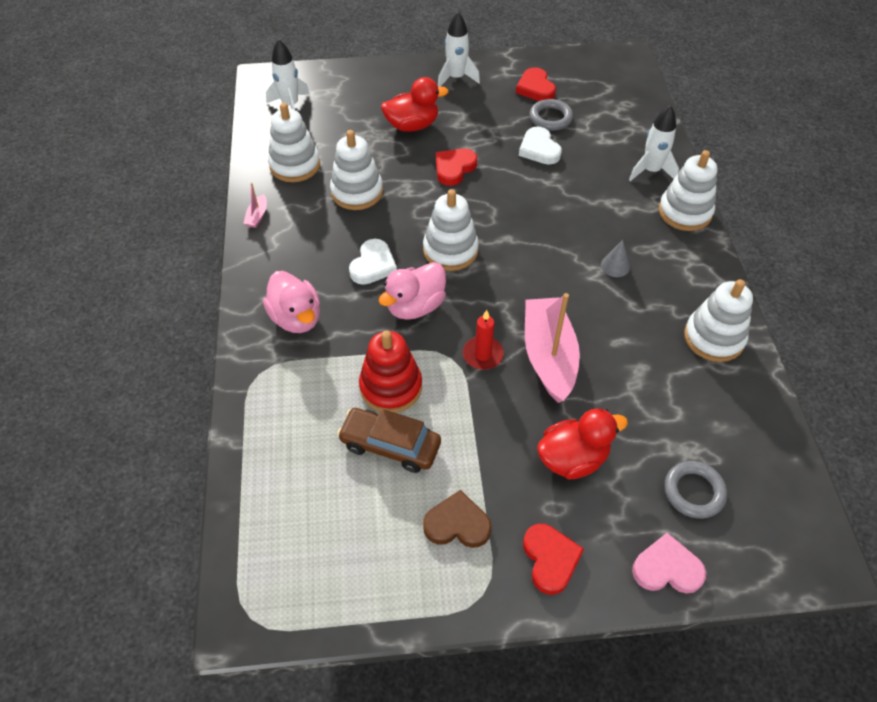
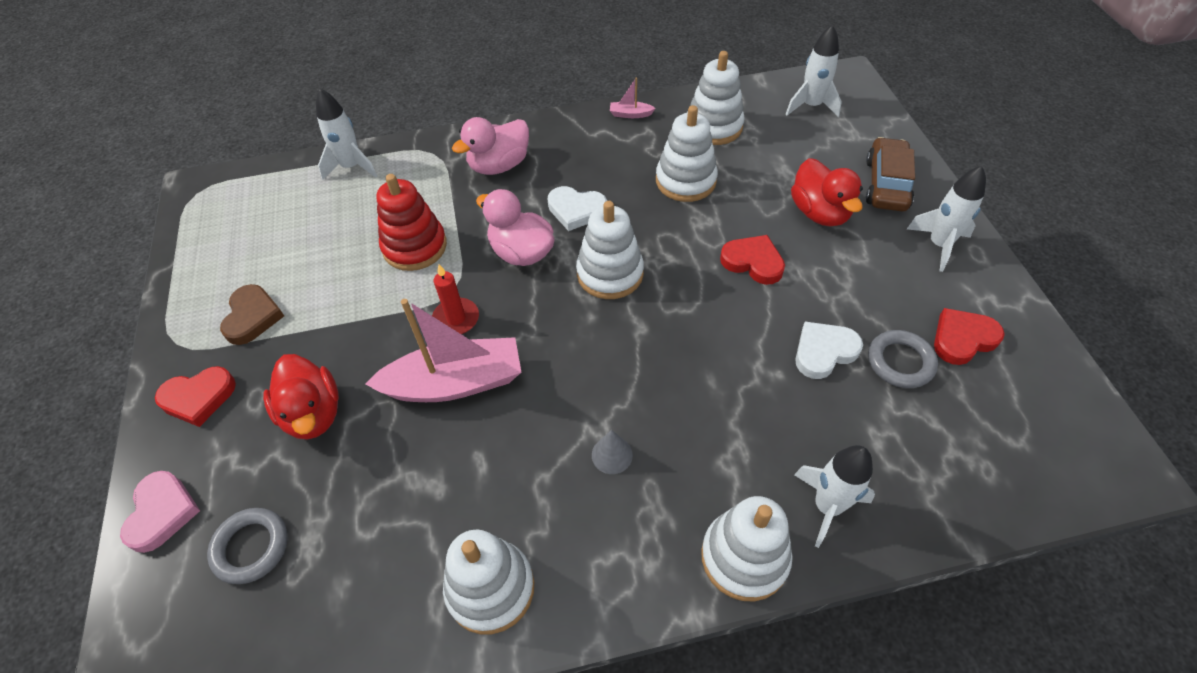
camera: 85 degrees right, 0 degrees up
brown car [337,408,441,473] -> brown car moved to [866,137,915,211]
none -> white rocket [316,89,377,180]

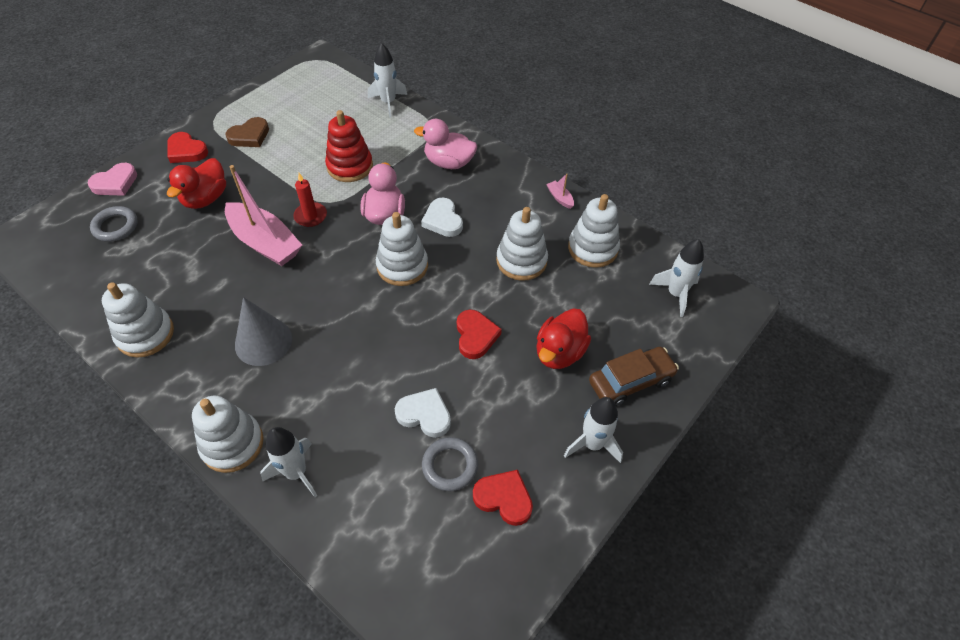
camera: 50 degrees right, 0 degrees up
grey cone [592,430,633,474] -> grey cone [235,297,292,366], size x1.95

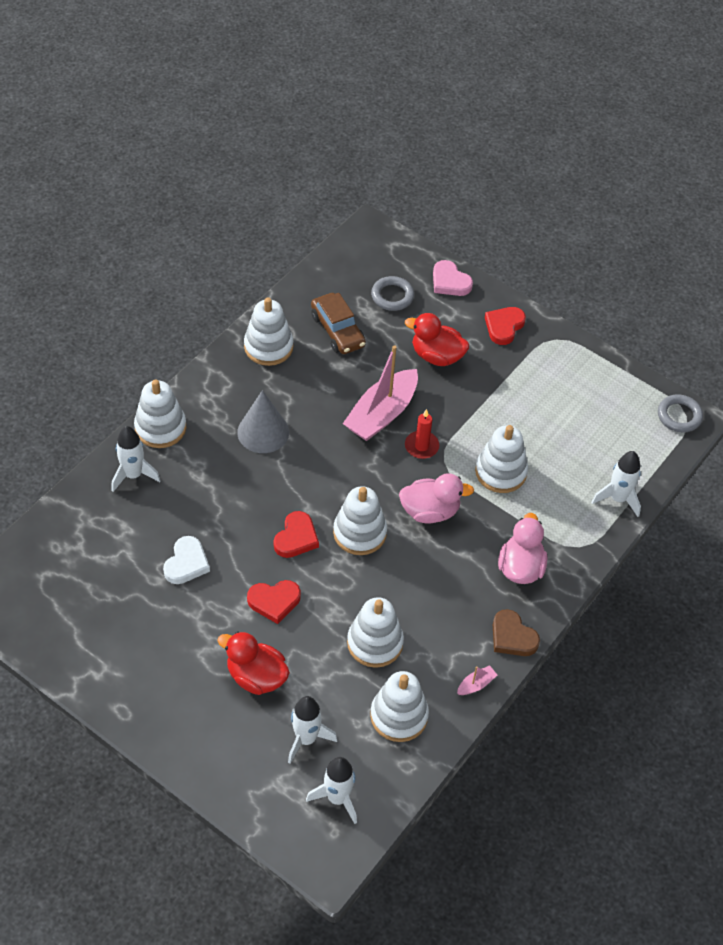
camera: 85 degrees right, 0 degrees up
brown heart [225,117,269,147] -> brown heart moved to [493,609,540,656]
red stacking toy [325,110,373,182] -> white stacking toy [475,425,528,493]
white heart [421,197,463,237] -> none
grey ring [422,437,478,491] -> grey ring moved to [658,394,703,432]
red heart [473,470,533,526] -> red heart moved to [274,511,319,558]
white rocket [564,397,623,463] -> white rocket moved to [288,696,337,764]
brown car [589,347,679,406] -> brown car moved to [311,293,366,354]

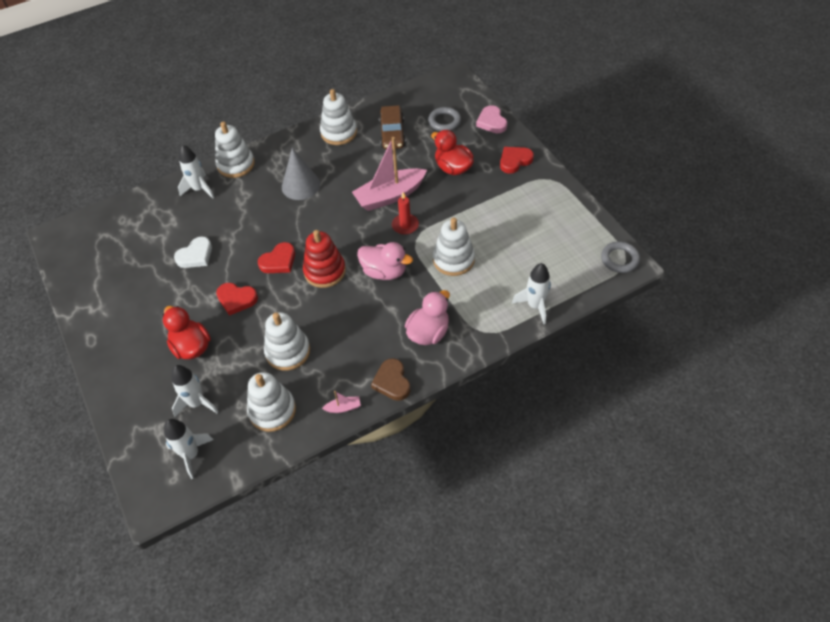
camera: 30 degrees right, 0 degrees up
white stacking toy [333,486,387,555] -> red stacking toy [303,230,346,288]

